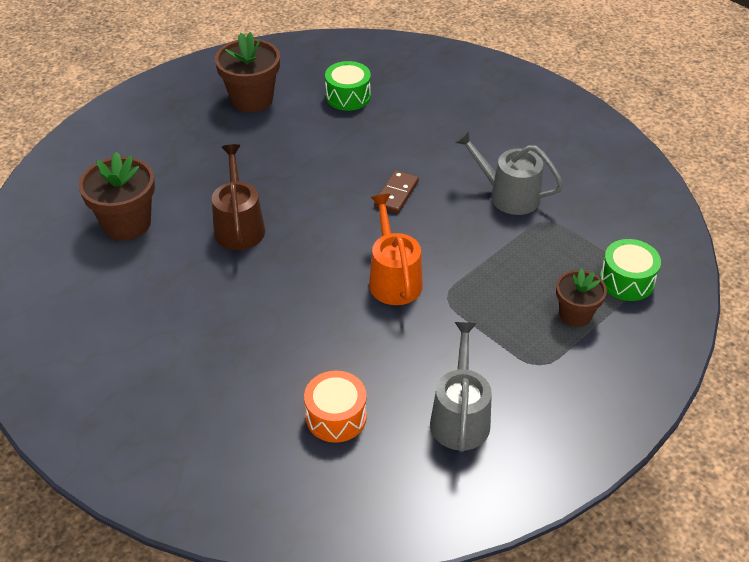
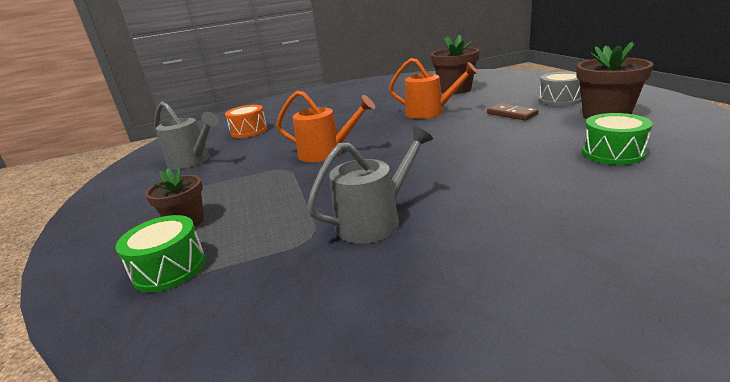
camera: 120 degrees right, 20 degrees down
brown watering can [212,144,265,250] -> orange watering can [389,58,478,119]
brown domino [374,170,419,213] -> brown domino moved to [487,103,539,120]
none -> grey drum [539,72,581,106]

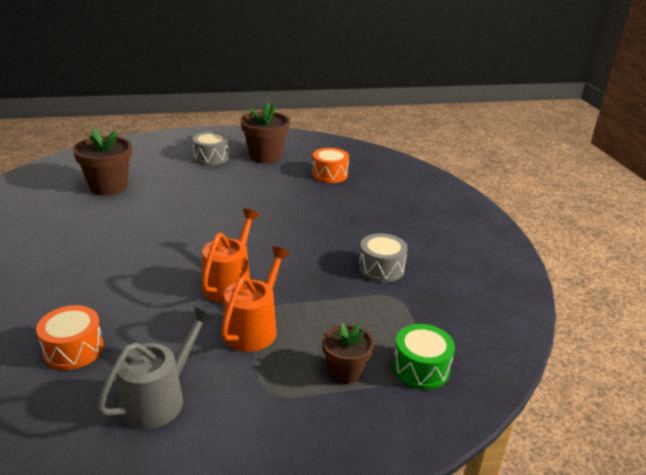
camera: 90 degrees left, 5 degrees up
grey watering can [307,126,433,244] -> grey drum [358,233,408,282]
orange watering can [389,58,478,119] -> orange watering can moved to [221,246,290,352]
brown domino [487,103,539,120] -> none
green drum [582,113,653,165] -> orange drum [312,148,349,183]

